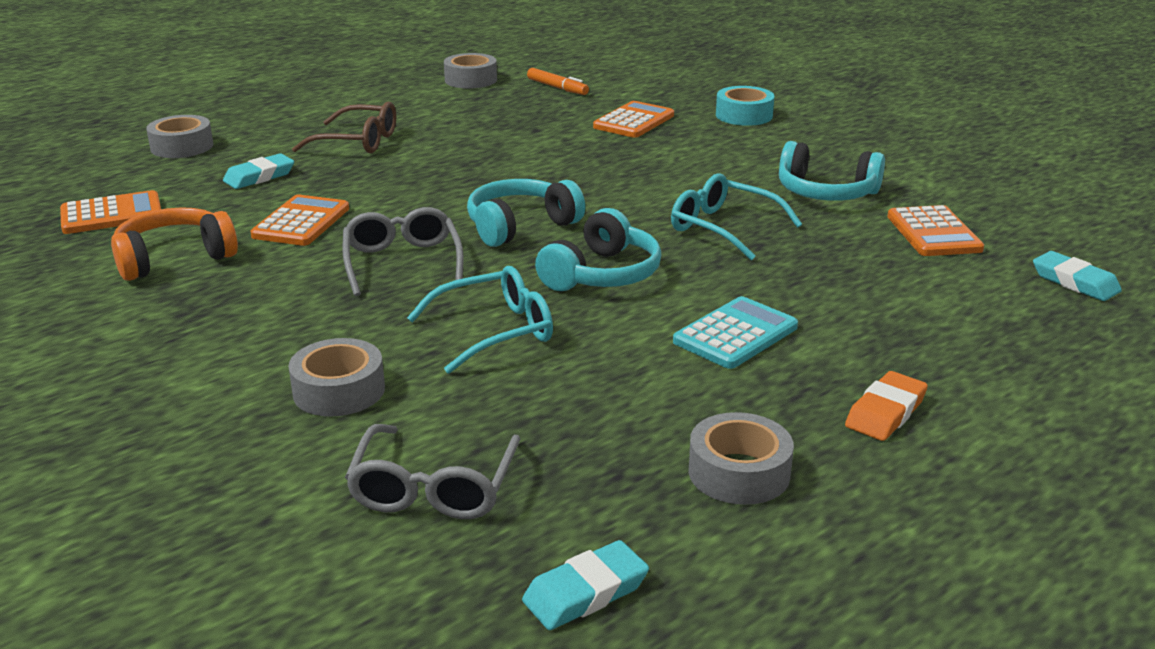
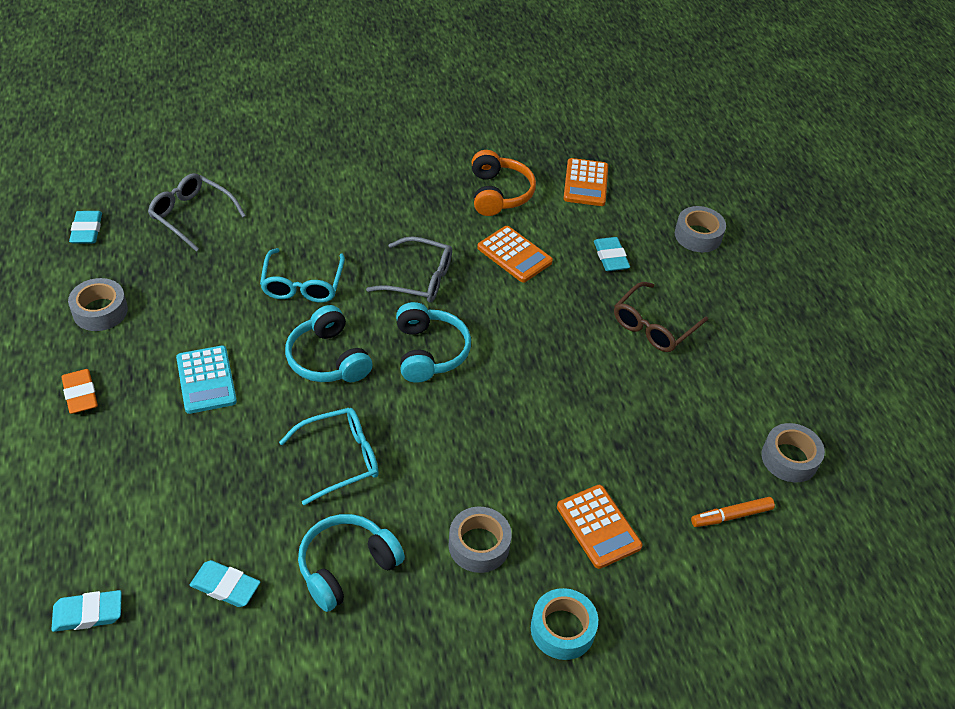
camera: 115 degrees right, 20 degrees up
grey tape [288,338,385,416] -> grey tape moved to [449,507,512,573]
orange calculator [887,205,984,256] -> turquoise eraser [190,560,260,607]

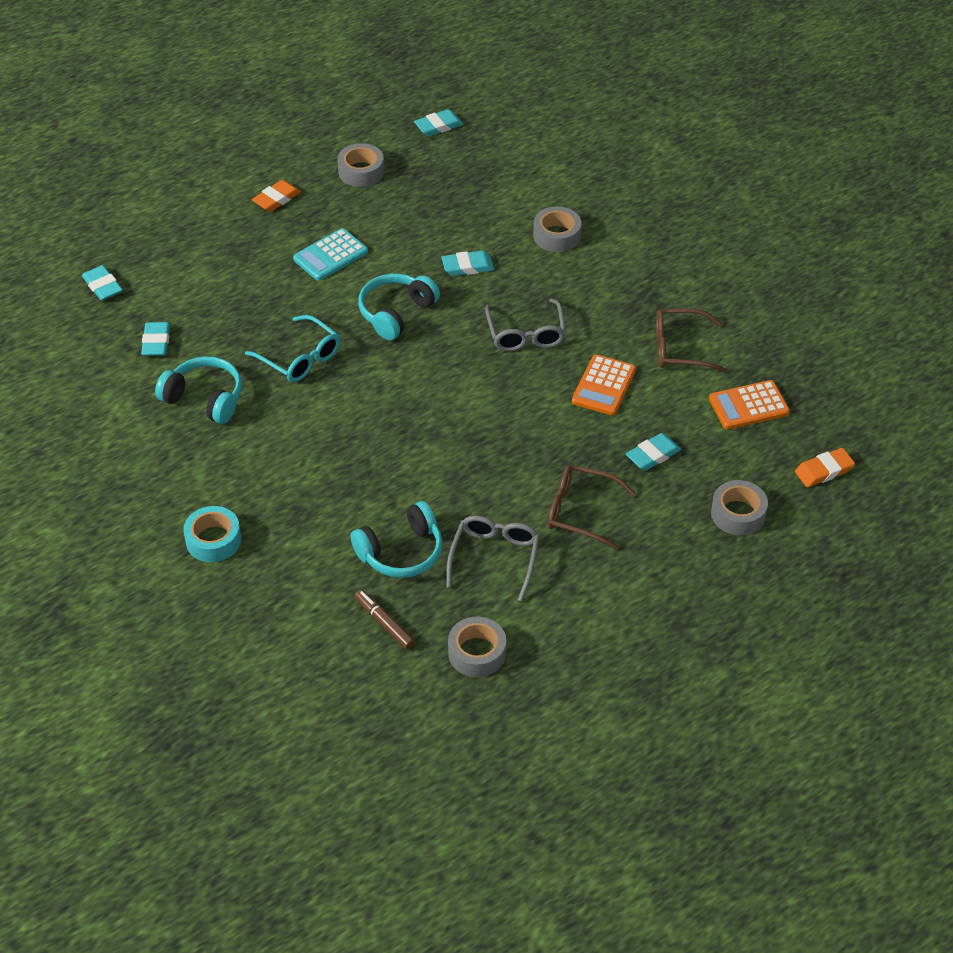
camera: 70 degrees right, 0 degrees up
grey glasses [148,173,246,251] -> grey glasses moved to [447,516,540,601]
turquoise glasses [260,248,345,302] -> turquoise eraser [442,251,494,276]
turquoise headphones [396,302,471,383] -> turquoise headphones moved to [351,501,443,578]
grey tape [449,507,512,573] -> grey tape moved to [533,207,581,252]
orange headphones [472,150,536,216] -> brown glasses [656,308,728,373]
orange calculator [557,485,643,569] -> none
orange marker [691,497,775,527] -> brown marker [354,590,415,650]
none -> orange eraser [795,448,855,487]

